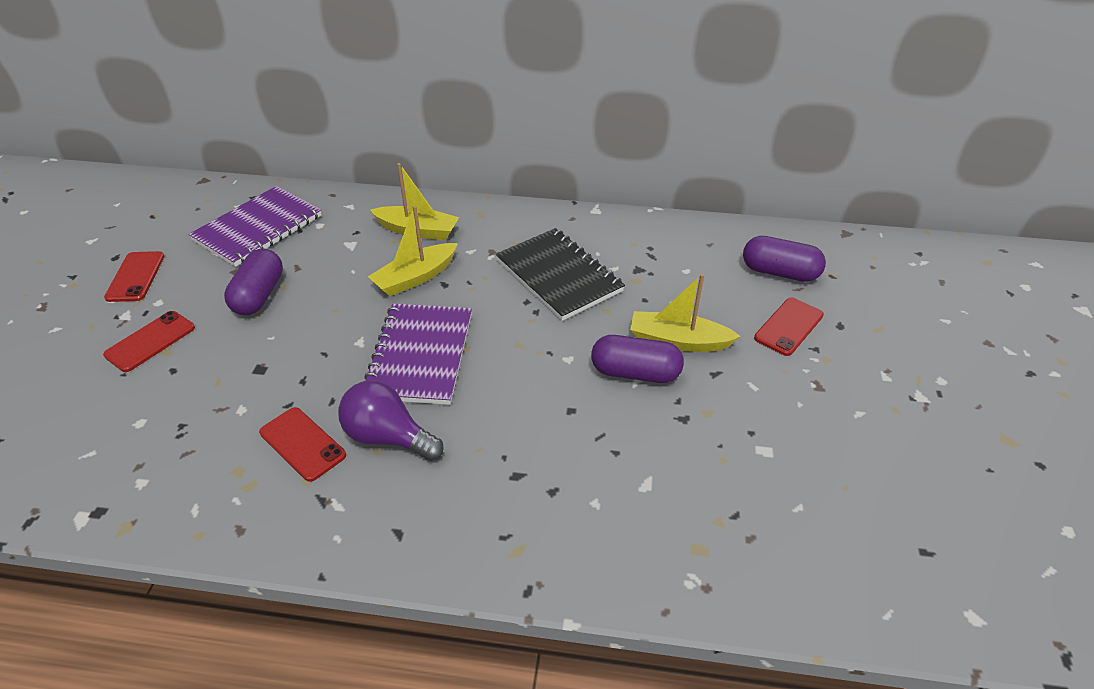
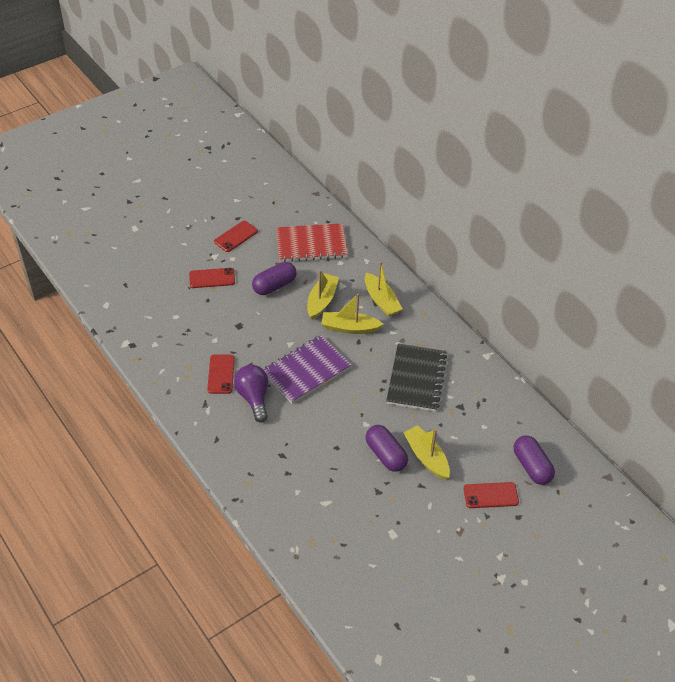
camera: 45 degrees right, 5 degrees up
purple notebook [189,186,322,267] -> red notebook [276,223,348,262]
none -> yellow boat [307,270,339,320]

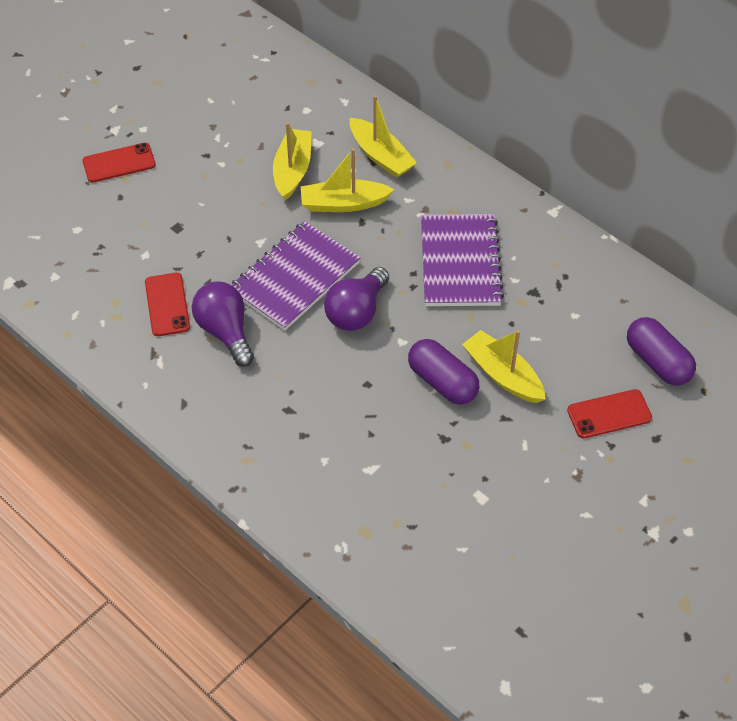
camera: 10 degrees left, 5 degrees up
red phone [214,221,258,252] -> none
purple capsule [252,262,297,295] -> none
red notebook [276,223,348,262] -> none
black notebook [386,343,447,412] -> purple notebook [421,214,504,306]
none -> purple light bulb [324,267,389,331]

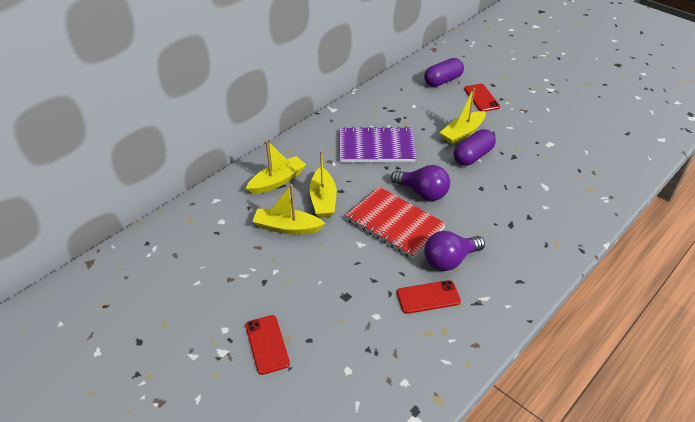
camera: 90 degrees left, 10 degrees down
purple notebook [231,221,361,330] -> red notebook [345,187,446,259]

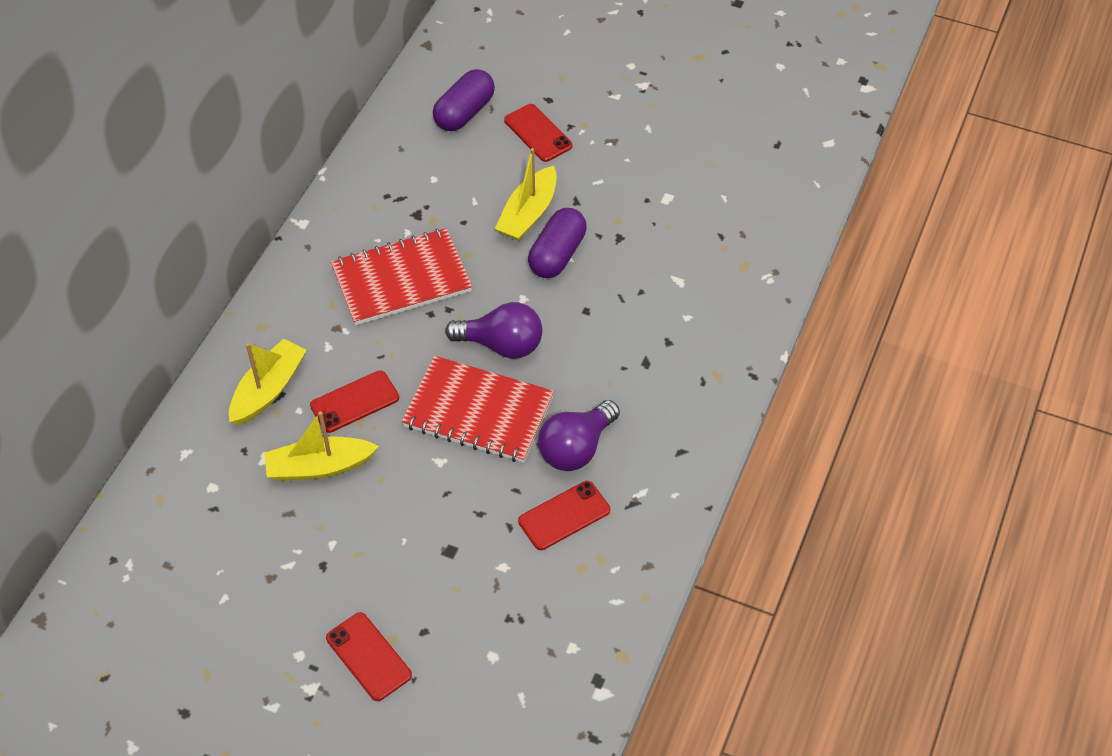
camera: 20 degrees left, 10 degrees up
yellow boat [310,151,337,217] -> red phone [310,370,399,433]
purple notebook [340,126,416,162] -> red notebook [331,228,472,325]

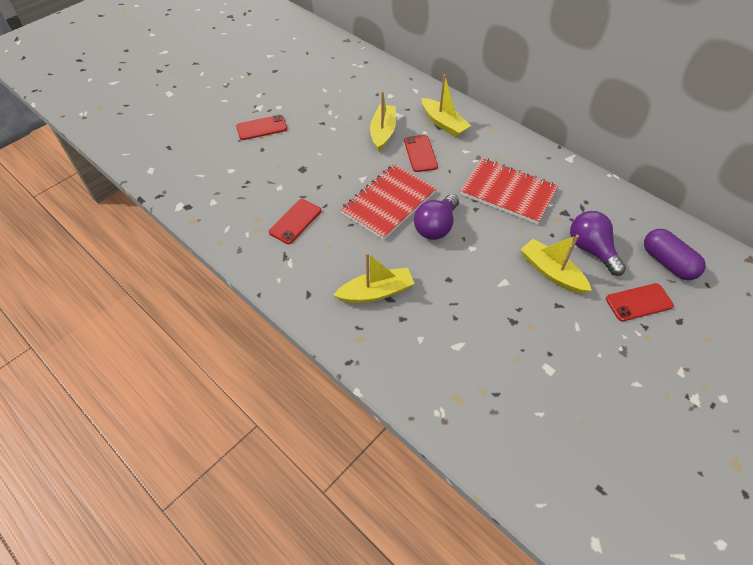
camera: 110 degrees right, 0 degrees up
red notebook [331,228,472,325] -> red notebook turned 60 degrees counterclockwise [460,158,558,224]
red phone [518,481,610,550] -> red phone turned 45 degrees clockwise [269,199,321,244]
purple capsule [528,208,587,278] -> none
purple light bulb [538,400,620,471] -> purple light bulb moved to [570,211,626,276]
none -> yellow boat [334,252,415,303]

